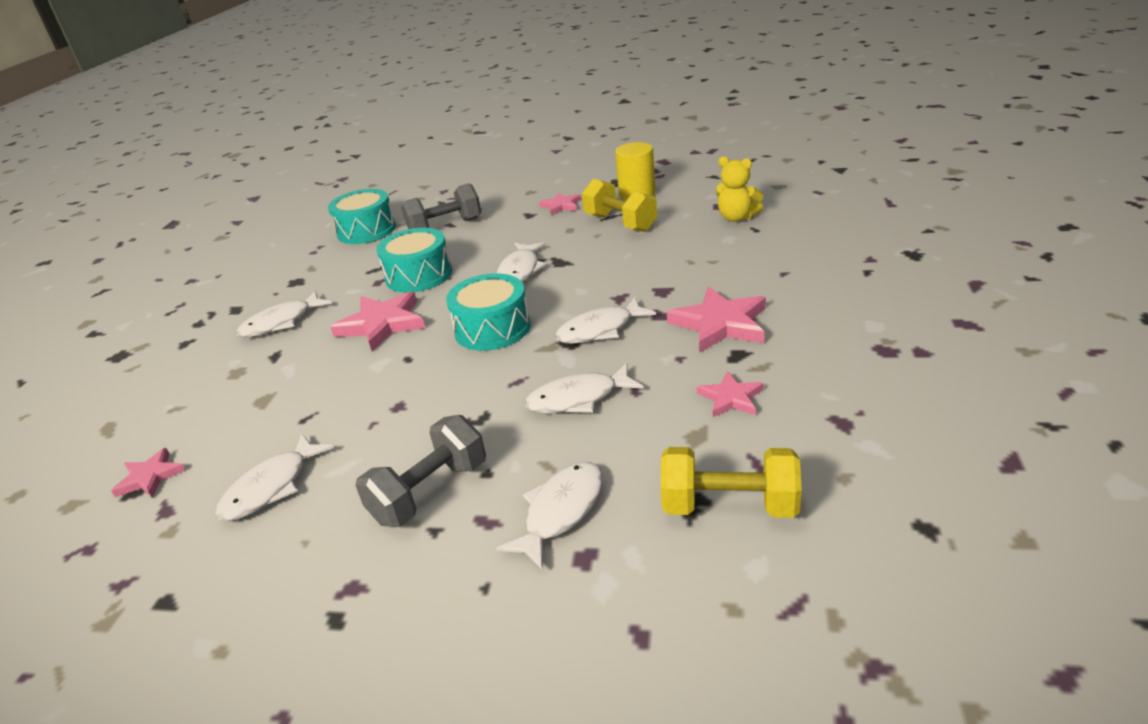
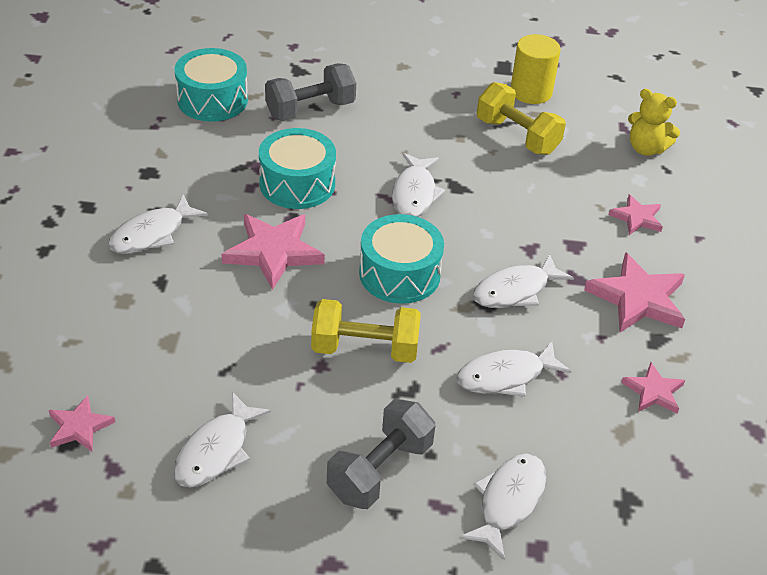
camera: 10 degrees left, 10 degrees up
pink star [539,192,581,215] -> pink star moved to [609,195,663,235]
yellow dumbbell [661,447,802,518] -> yellow dumbbell moved to [311,299,421,363]

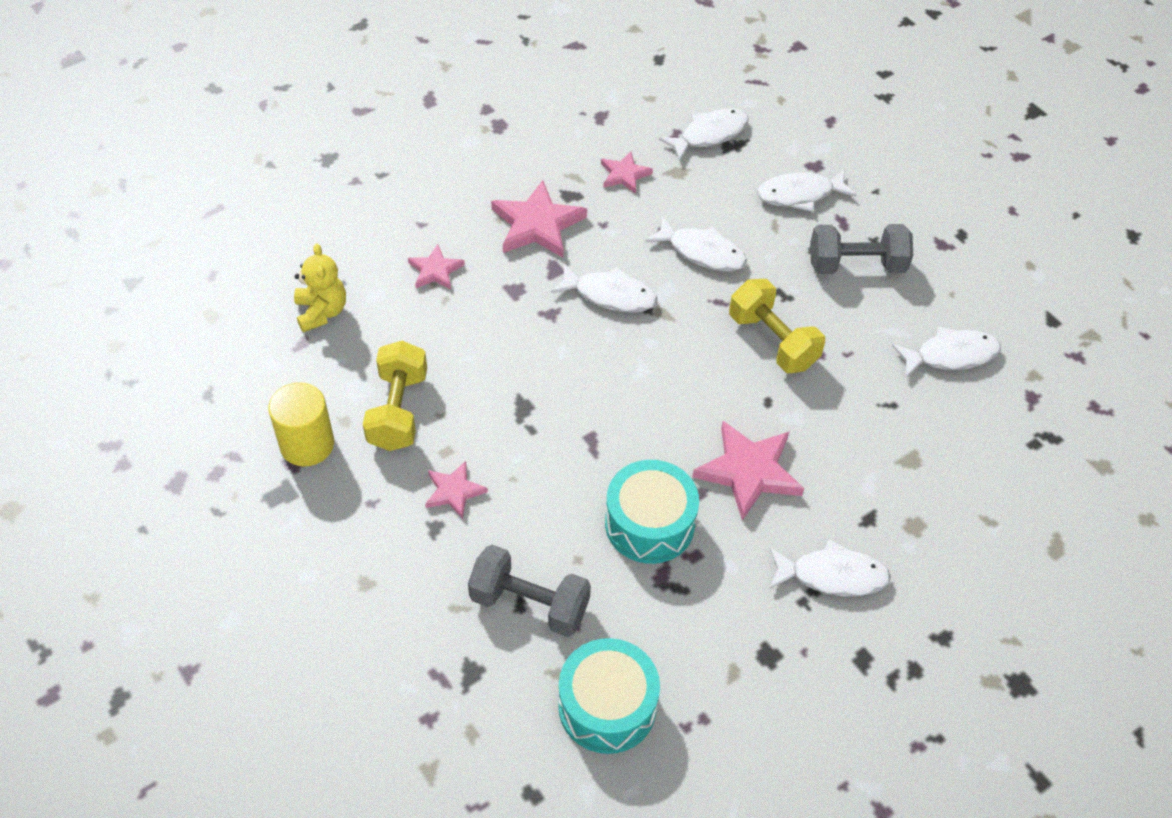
camera: 130 degrees left, 10 degrees up
pink star [49,395,115,452] -> pink star moved to [425,461,488,519]
turquoise drum [359,214,444,304] -> none
white fish [392,153,445,217] -> white fish moved to [659,108,749,161]

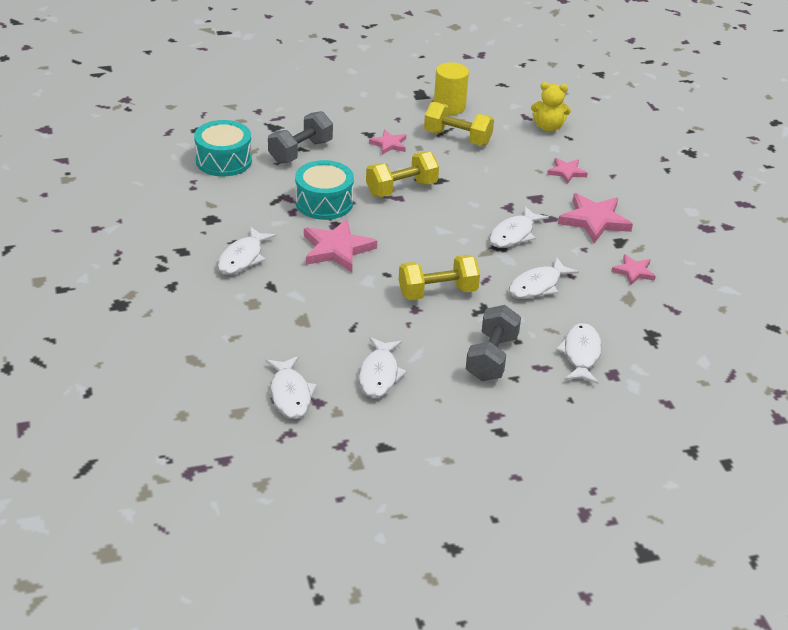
camera: 110 degrees right, 15 degrees down
white fish [659,108,749,161] -> white fish moved to [266,356,317,419]
none -> yellow dumbbell [366,152,439,197]

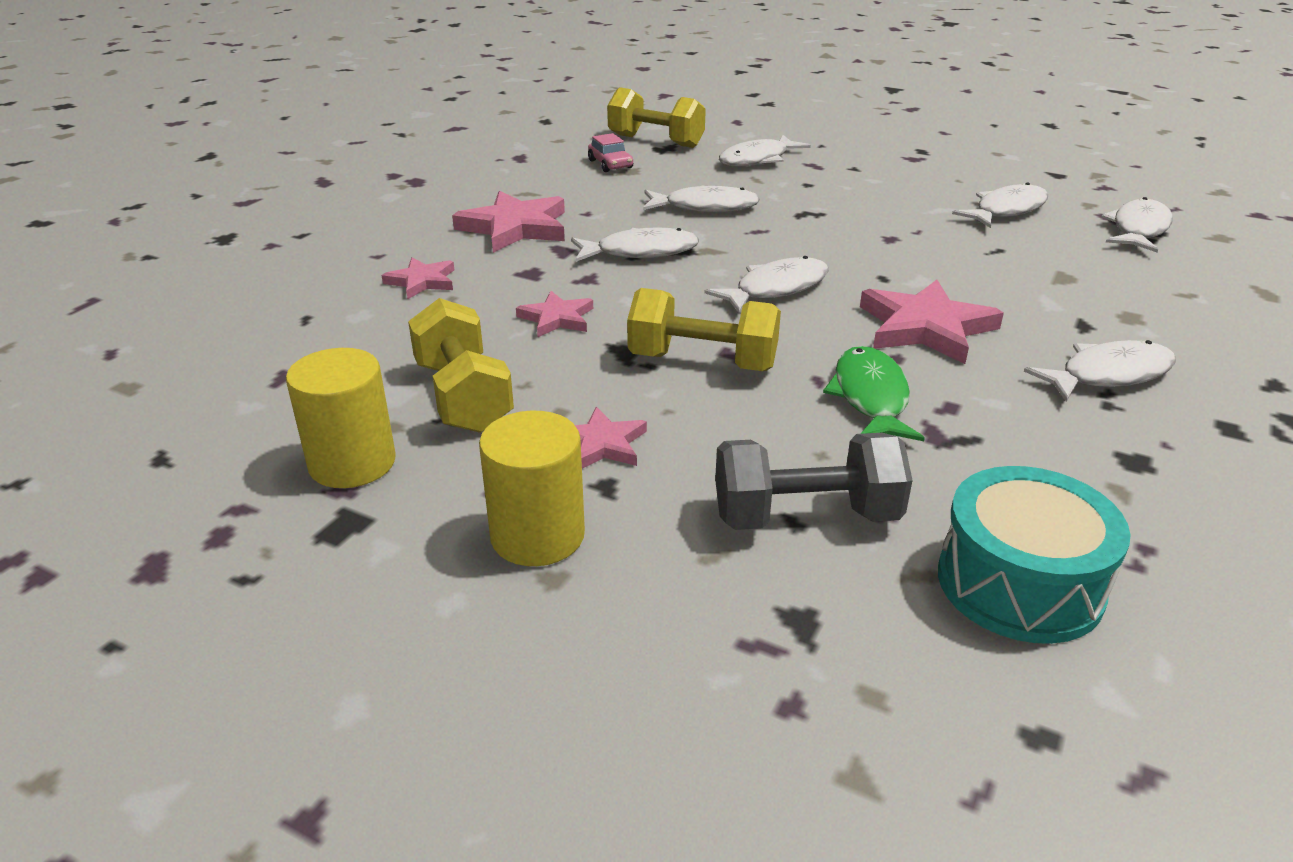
camera: 135 degrees left, 5 degrees down
turquoise drum [295,160,354,220] -> green fish [823,346,925,441]
yellow dumbbell [399,255,480,300] -> yellow dumbbell moved to [607,87,706,148]
grey dumbbell [466,305,521,381] -> none
yellow teddy bear [531,82,571,132] -> none
pink star [611,254,656,285] -> pink star moved to [516,291,593,337]
none -> yellow cylinder [479,411,585,566]
none -> pink car [588,133,633,172]
none -> white fish [704,256,828,313]

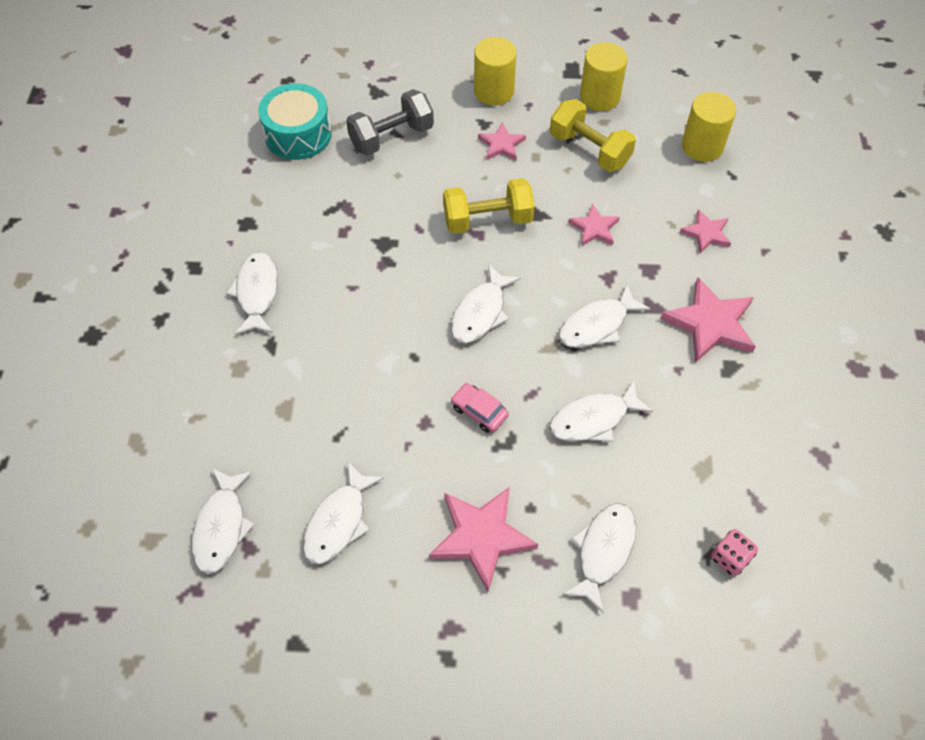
camera: 155 degrees right, 25 degrees up
pink car [588,133,633,172] -> pink car moved to [451,383,509,433]
yellow dumbbell [607,87,706,148] -> pink dice [711,529,758,577]
green fish [823,346,925,441] -> none
pink star [860,280,1004,364] -> pink star moved to [429,487,538,592]
white fish [1024,340,1176,402] -> white fish turned 135 degrees clockwise [226,252,278,335]
none -> yellow cylinder [682,92,736,162]

